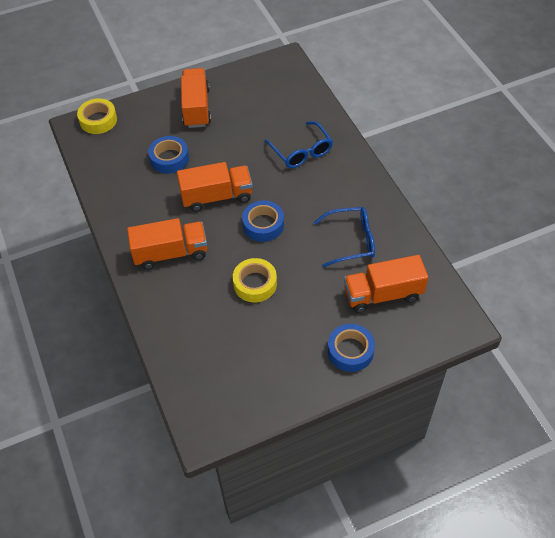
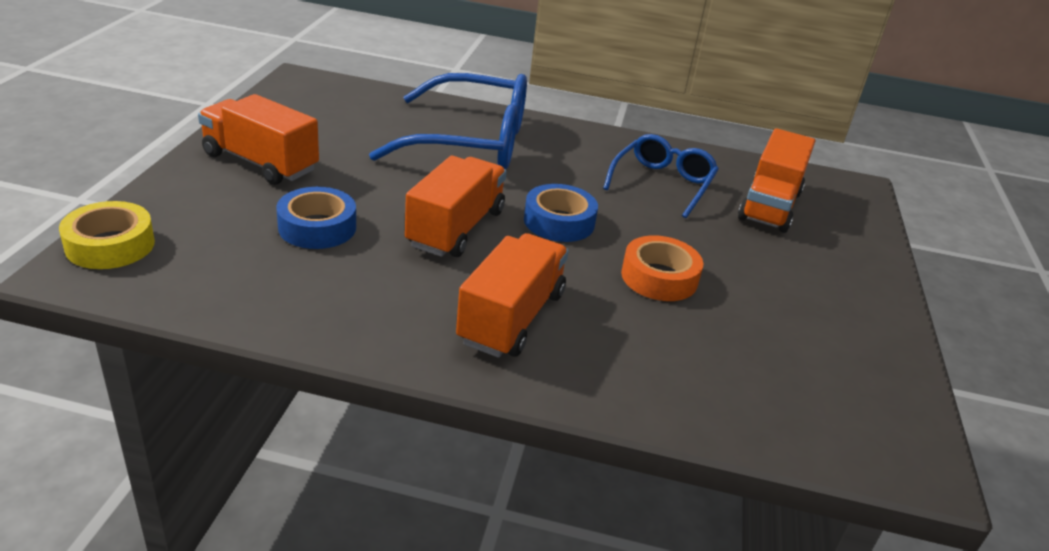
camera: 60 degrees left, 20 degrees down
yellow tape [233,258,277,302] -> orange tape [621,235,703,301]
blue glasses [264,121,333,168] -> blue glasses [369,73,527,169], size x1.69
blue tape [328,324,375,372] -> none

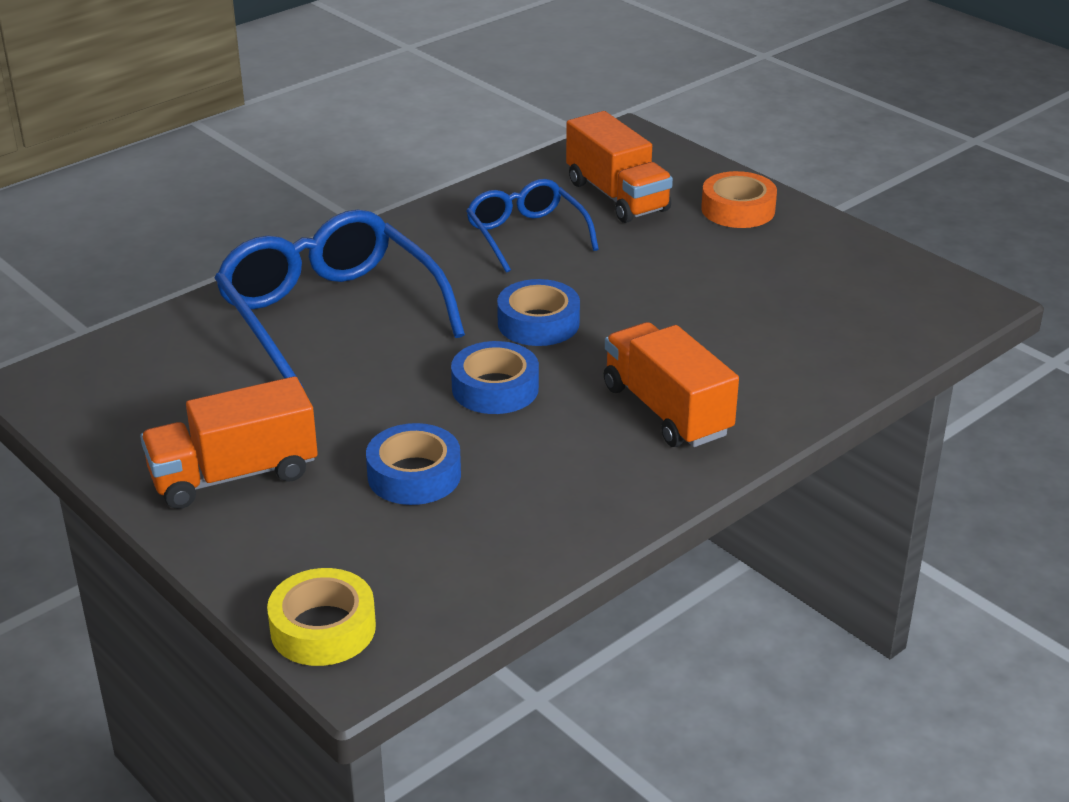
camera: 50 degrees left, 0 degrees up
blue glasses [369,73,527,169] -> blue glasses turned 75 degrees counterclockwise [215,210,465,388]
orange truck [405,156,507,257] -> blue tape [451,341,539,414]
orange tape [621,235,703,301] -> orange tape moved to [701,171,777,228]

